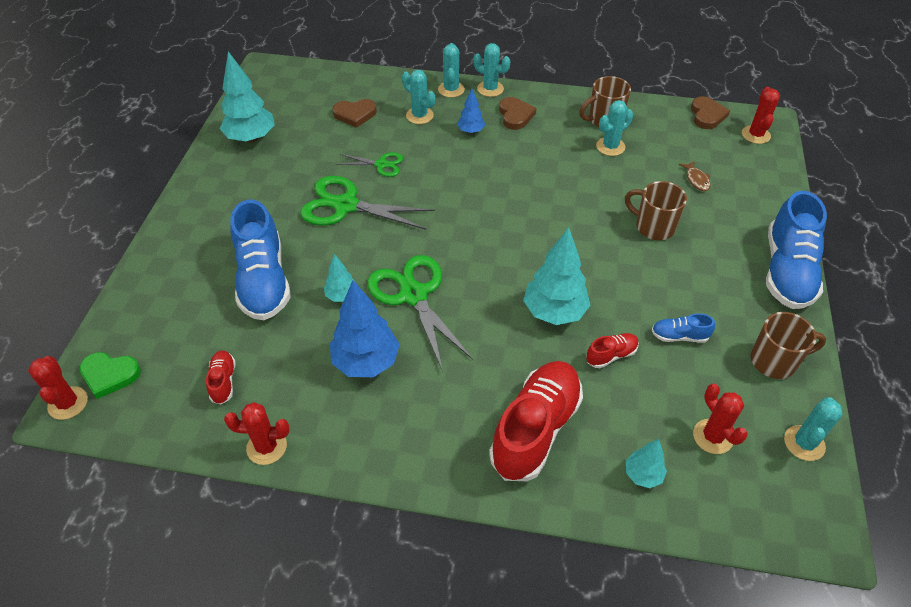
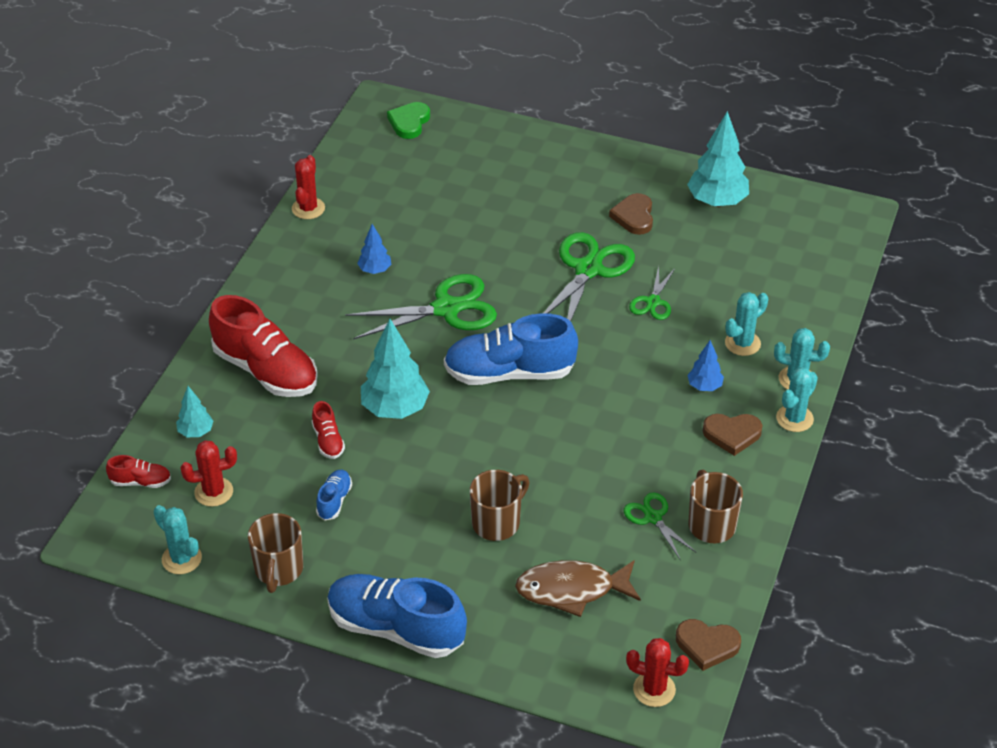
camera: 100 degrees right, 5 degrees down
red cactus [28,356,88,420] -> none
red shoe [206,351,236,404] -> red shoe moved to [106,455,171,488]
blue shoe [230,200,291,320] -> blue shoe moved to [444,313,578,385]
turquoise tree [324,254,356,302] -> none
blue tree [330,280,400,377] -> blue tree [357,224,392,274], size x0.53
brown heart [332,99,377,128] -> brown heart moved to [609,193,653,235]
turquoise cactus [596,100,633,156] -> green scissors [624,493,696,559]
brown fish [679,161,711,191] -> brown fish [515,560,641,617], size x2.08

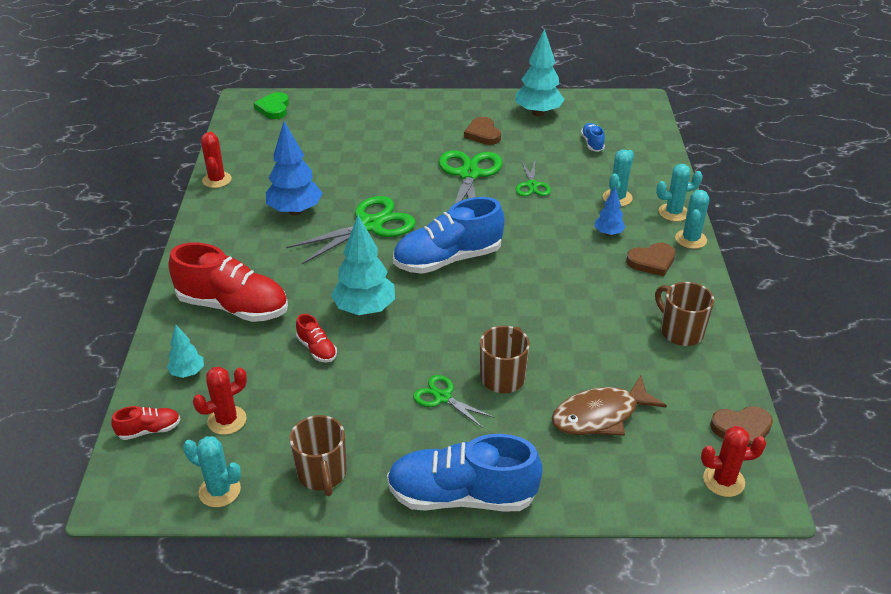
camera: 20 degrees left, 5 degrees down
blue shoe [316,470,352,520] -> blue shoe moved to [581,123,605,152]
blue tree [357,224,392,274] -> blue tree [266,121,322,215], size x1.89
green scissors [624,493,696,559] -> green scissors moved to [413,375,495,428]

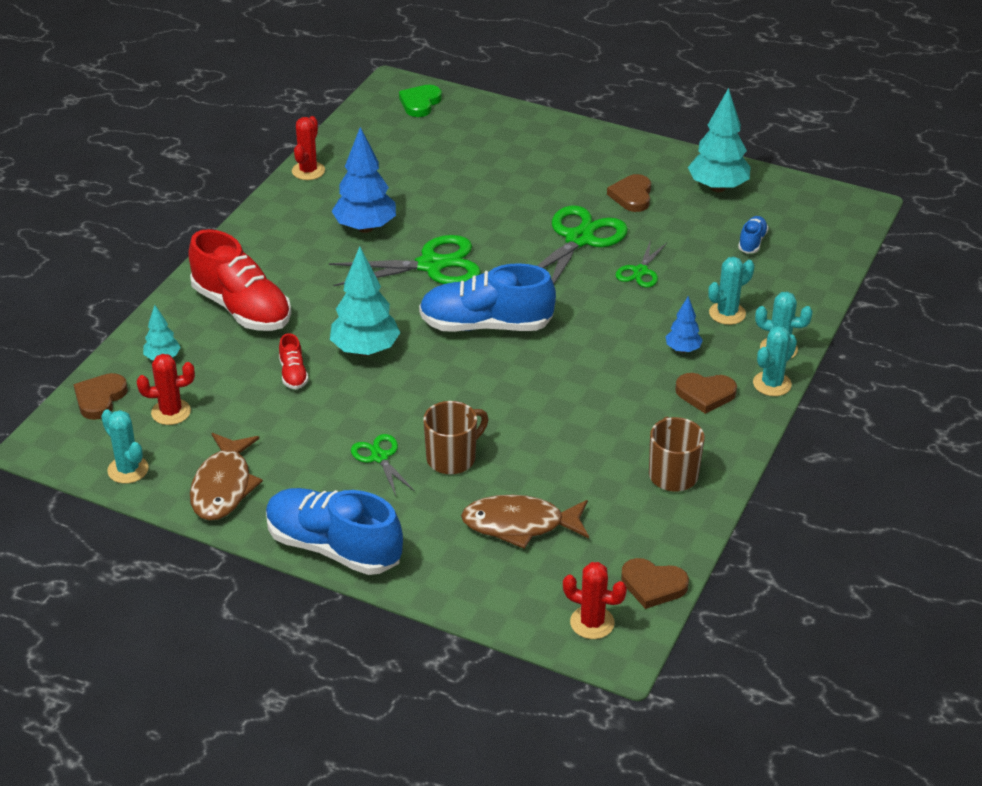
camera: 25 degrees right, 0 degrees up
red shoe [111,406,180,440] -> brown heart [73,373,128,420]
brown mug [289,415,347,496] -> brown fish [190,433,263,521]

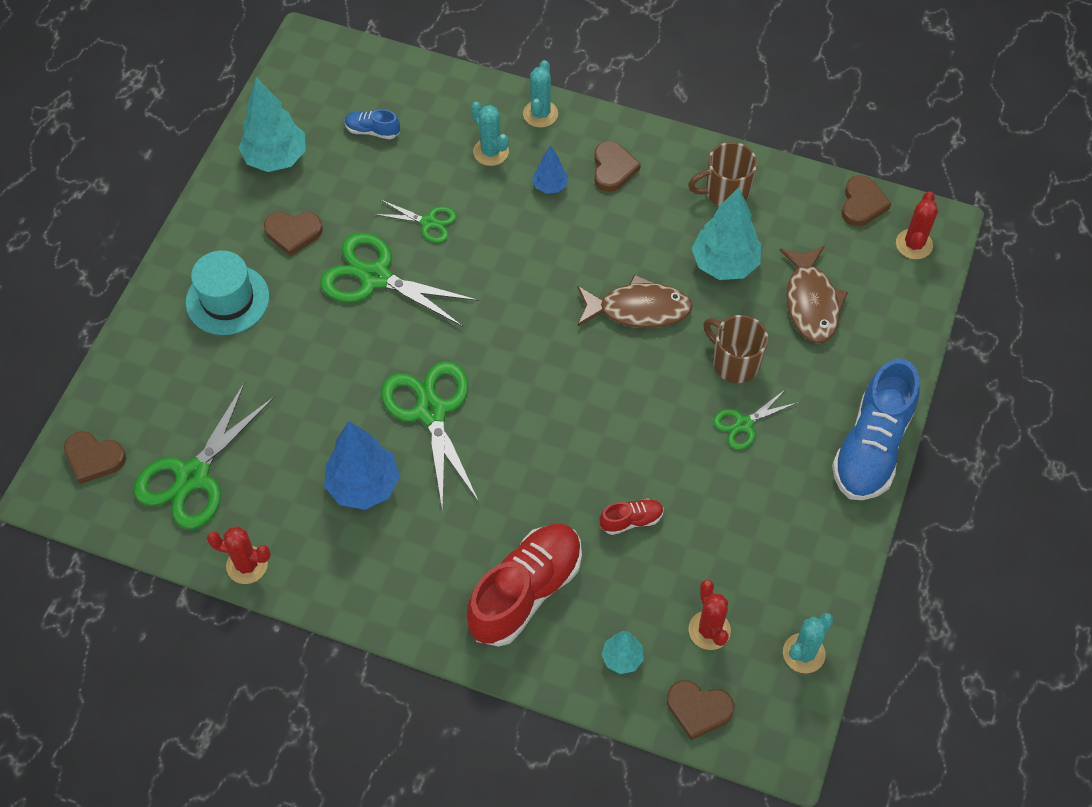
camera: 95 degrees left, 20 degrees up
brown fish [190,433,263,521] -> brown fish moved to [577,274,693,328]
turquoise tree [330,246,400,356] -> turquoise tree moved to [691,187,761,280]
green heart [399,85,442,117] -> brown heart [64,431,126,484]
blue shoe [419,263,556,332] -> none
turquoise cactus [753,326,797,396] -> none
none -> green scissors [134,382,274,529]
none -> turquoise hat [186,250,269,335]

